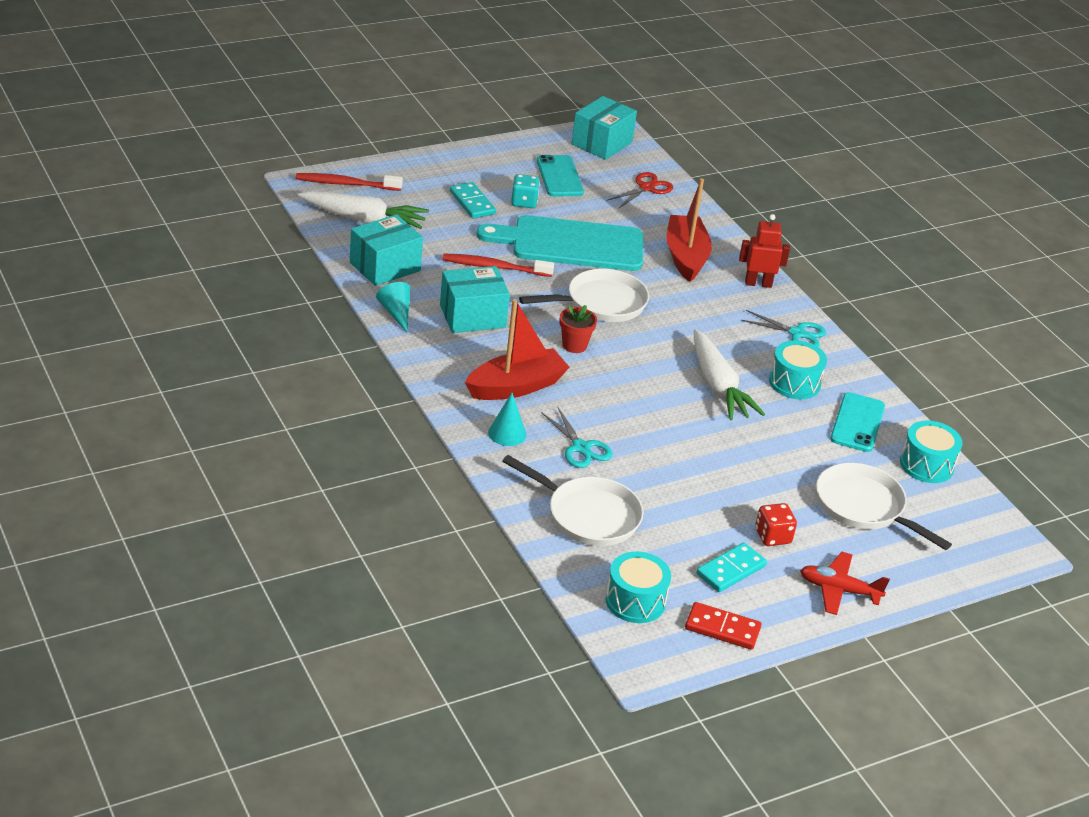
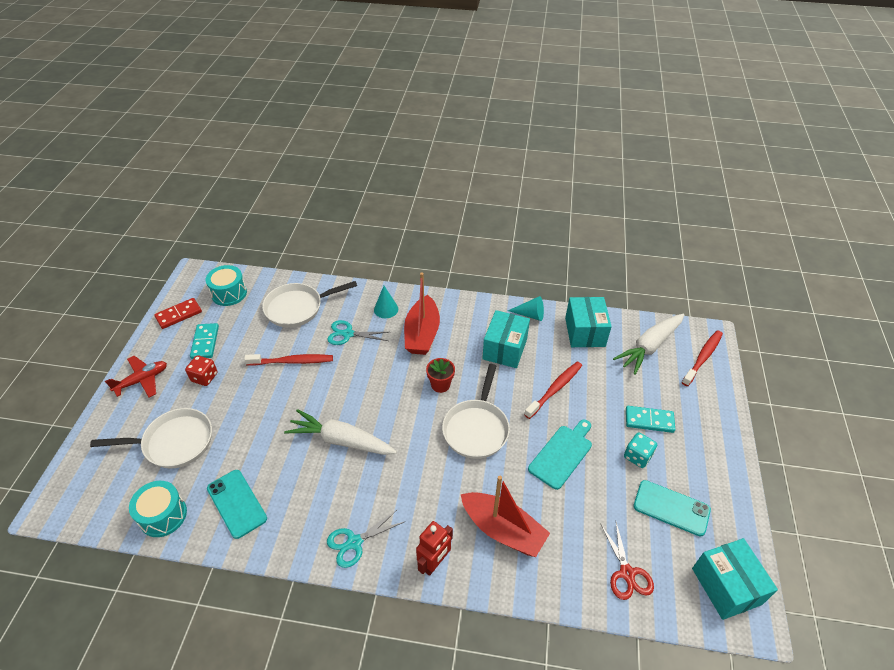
camera: 130 degrees right, 10 degrees up
turquoise cutting board [477,215,643,271] -> turquoise cutting board [528,420,592,490], size x0.59
turquoise drum [769,340,827,399] -> none
none -> red toothbrush [244,354,333,366]

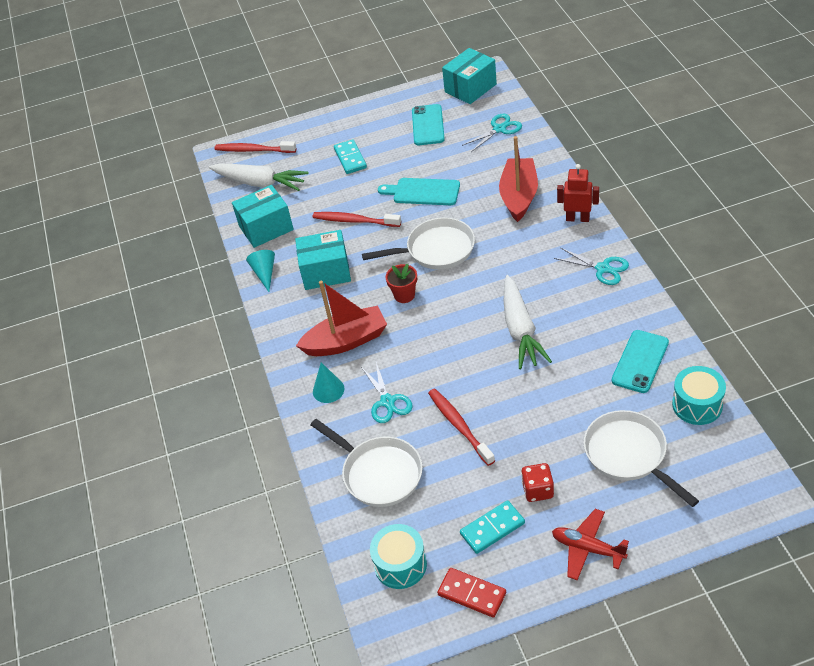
camera: 110 degrees left, 0 degrees up
red scissors [600,522,654,600] -> turquoise scissors [462,114,522,152]
turquoise dice [624,432,657,468] -> none

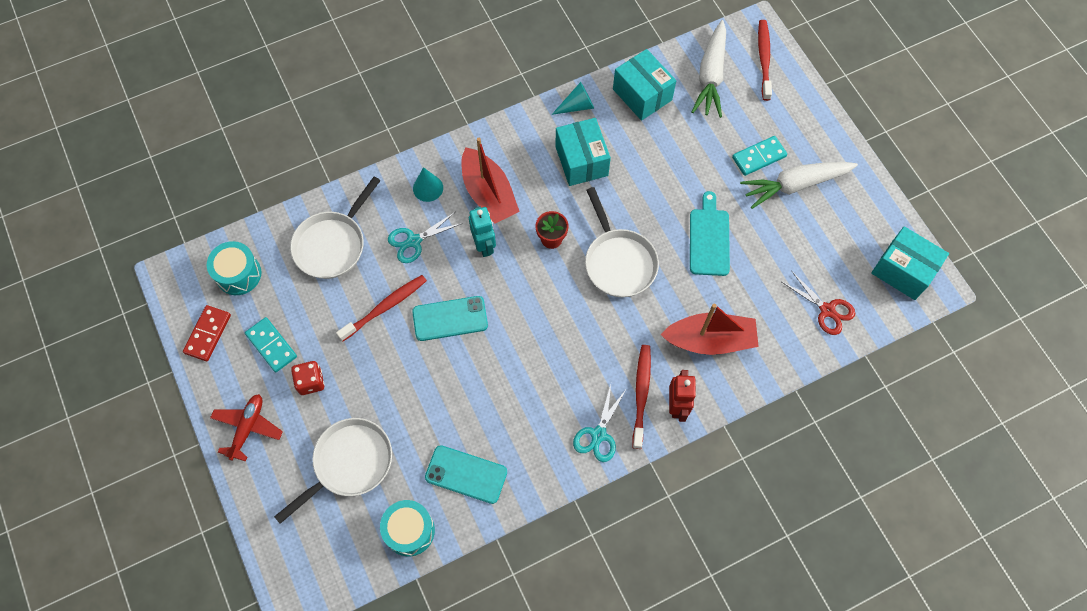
camera: 75 degrees right, 20 degrees up
red toothbrush [313,212,401,227] -> red toothbrush moved to [632,345,651,449]
turquoise phone [412,104,445,145] -> turquoise phone moved to [412,296,488,341]
turquoise scissors [462,114,522,152] -> red scissors [782,272,855,335]
white carrot [504,275,552,369] -> white carrot moved to [740,162,858,209]
none -> turquoise robot [469,206,496,257]

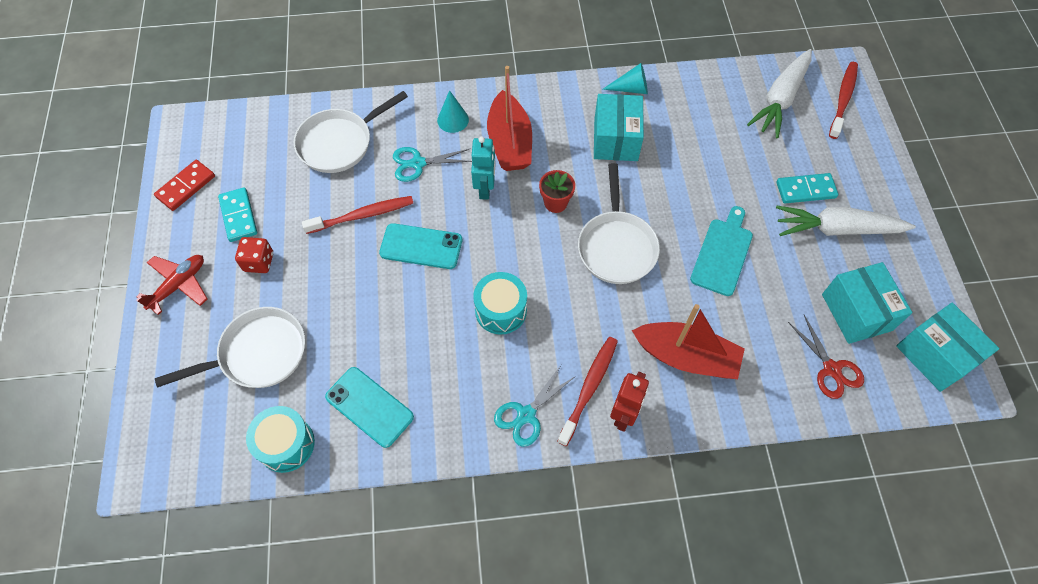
camera: 20 degrees right, 5 degrees down
turquoise drum [207,241,261,295] -> turquoise drum moved to [473,272,527,335]
turquoise box [613,49,676,121] -> turquoise box moved to [822,262,912,344]

